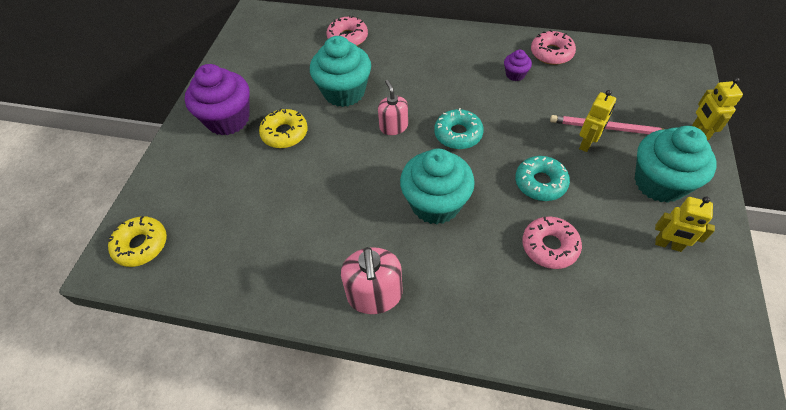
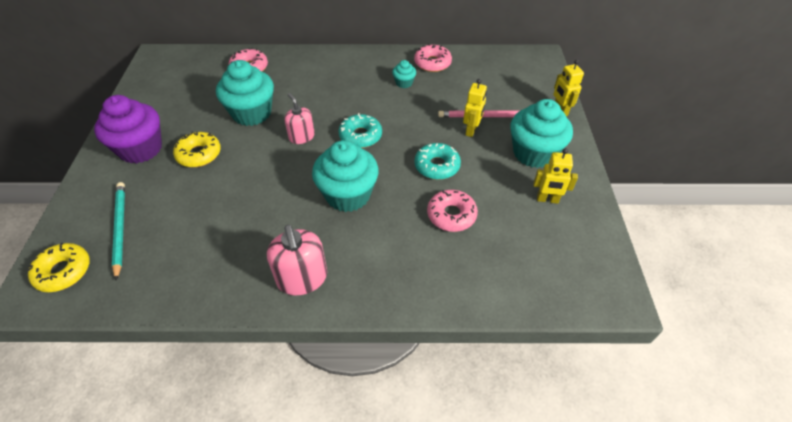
camera: 15 degrees left, 5 degrees down
purple cupcake [504,50,532,81] -> turquoise cupcake [392,60,416,88]
none -> turquoise pencil [112,182,125,280]

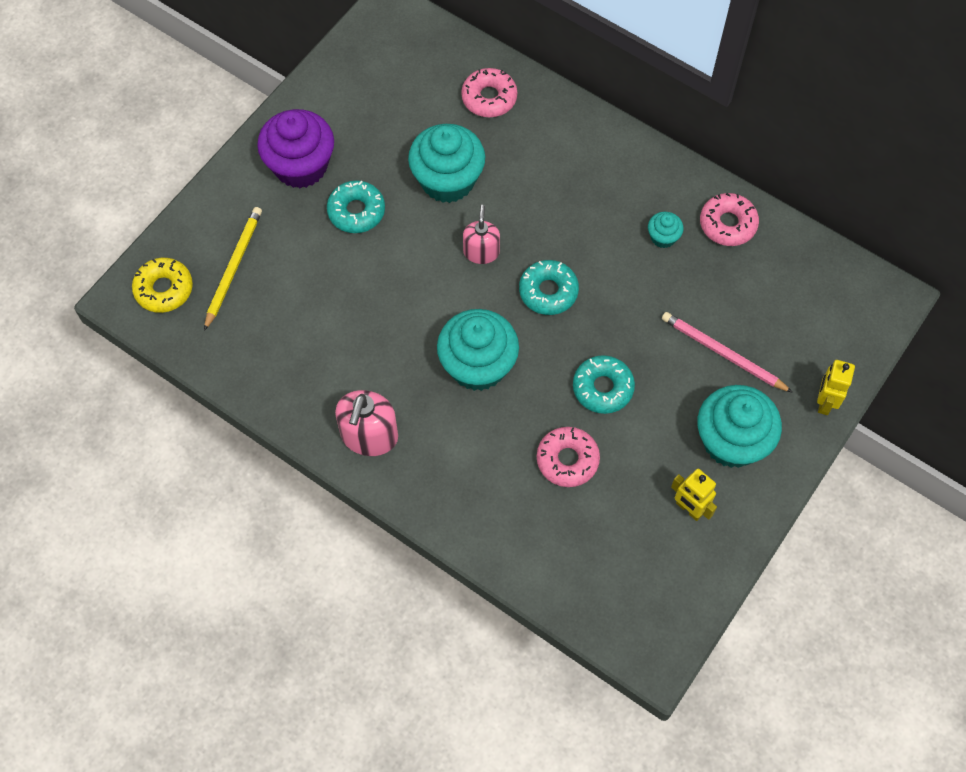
camera: 35 degrees right, 15 degrees up
turquoise pencil [112,182,125,280] -> yellow pencil [204,207,262,331]
yellow donut [173,132,221,167] -> turquoise donut [327,180,385,233]
yellow robot [463,79,487,137] -> none

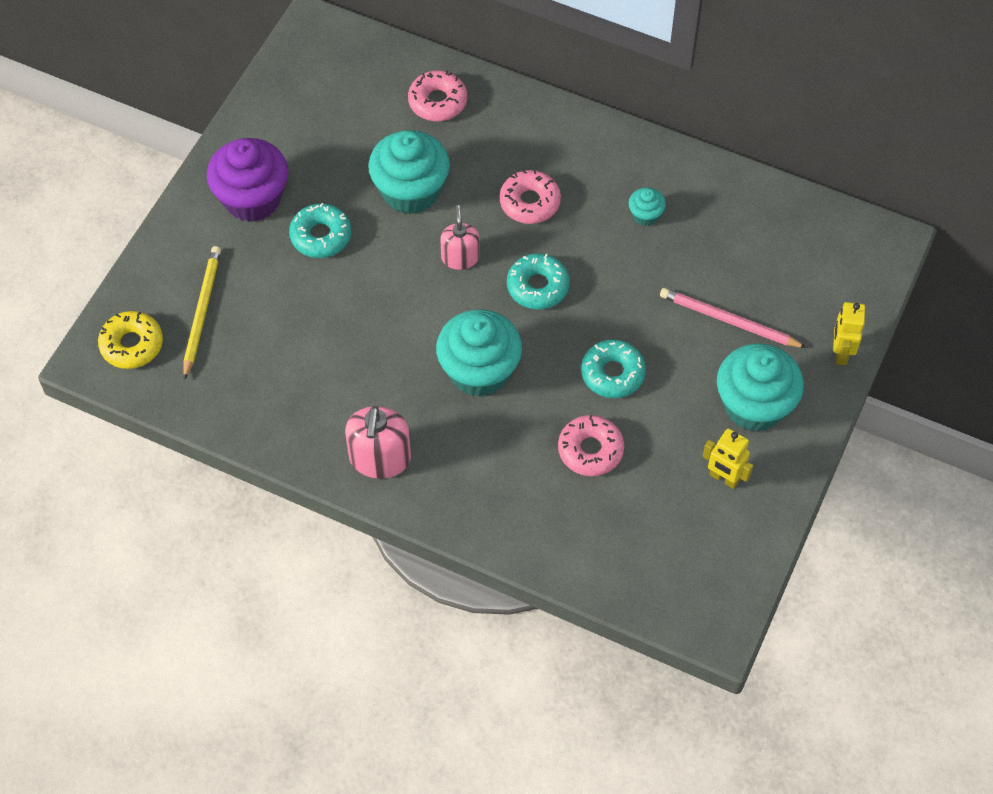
camera: 10 degrees left, 5 degrees down
pink donut [700,193,759,246] -> pink donut moved to [500,170,561,224]

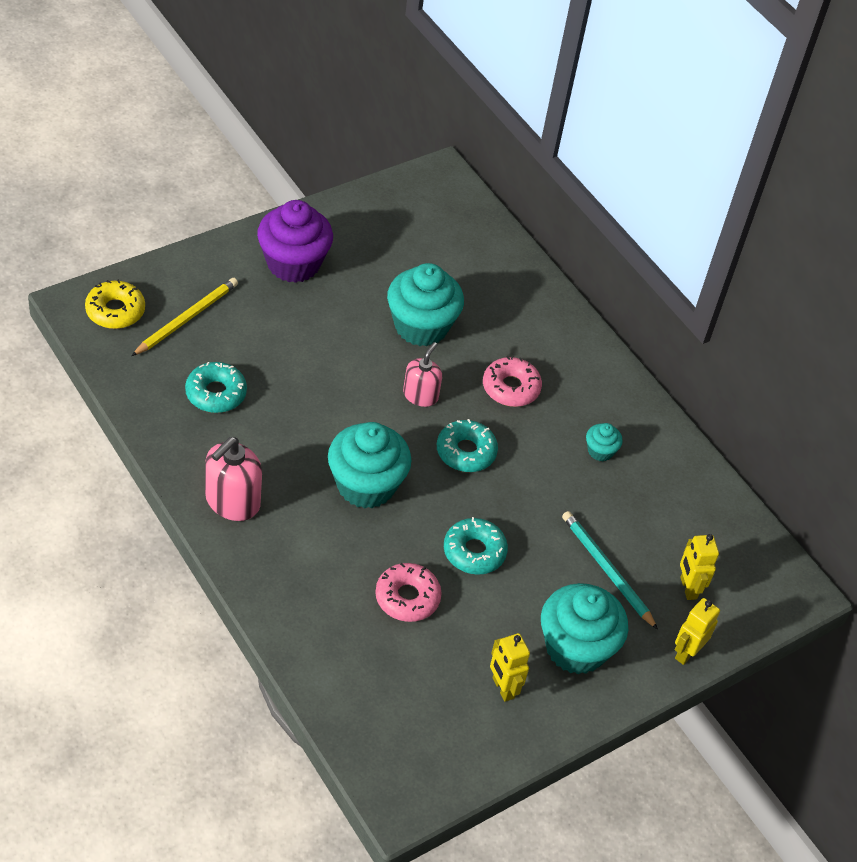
camera: 25 degrees right, 10 degrees down
turquoise donut [289,203,351,258] -> turquoise donut moved to [185,362,247,413]
pink donut [408,70,467,121] -> none
pink pencil [660,288,807,348] -> turquoise pencil [562,511,658,630]
none -> yellow robot [680,534,719,600]

